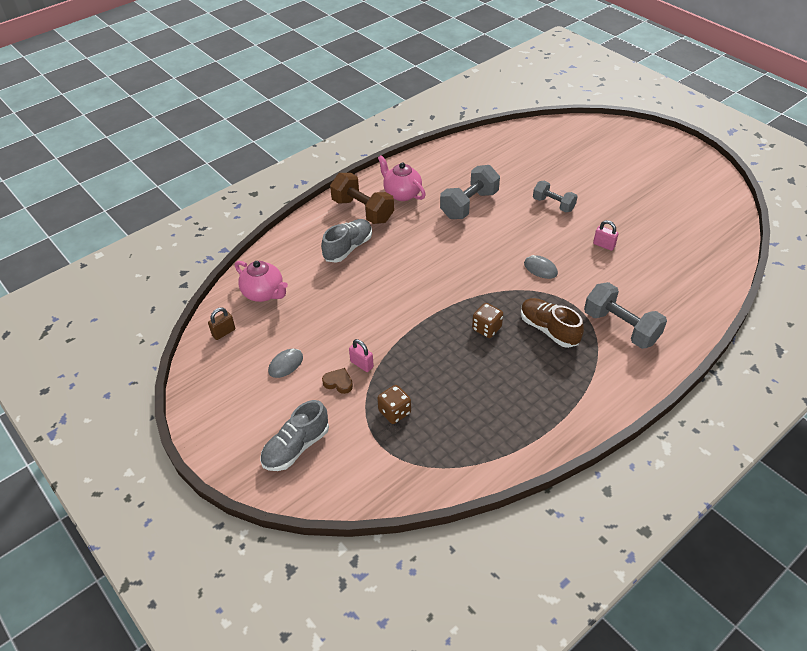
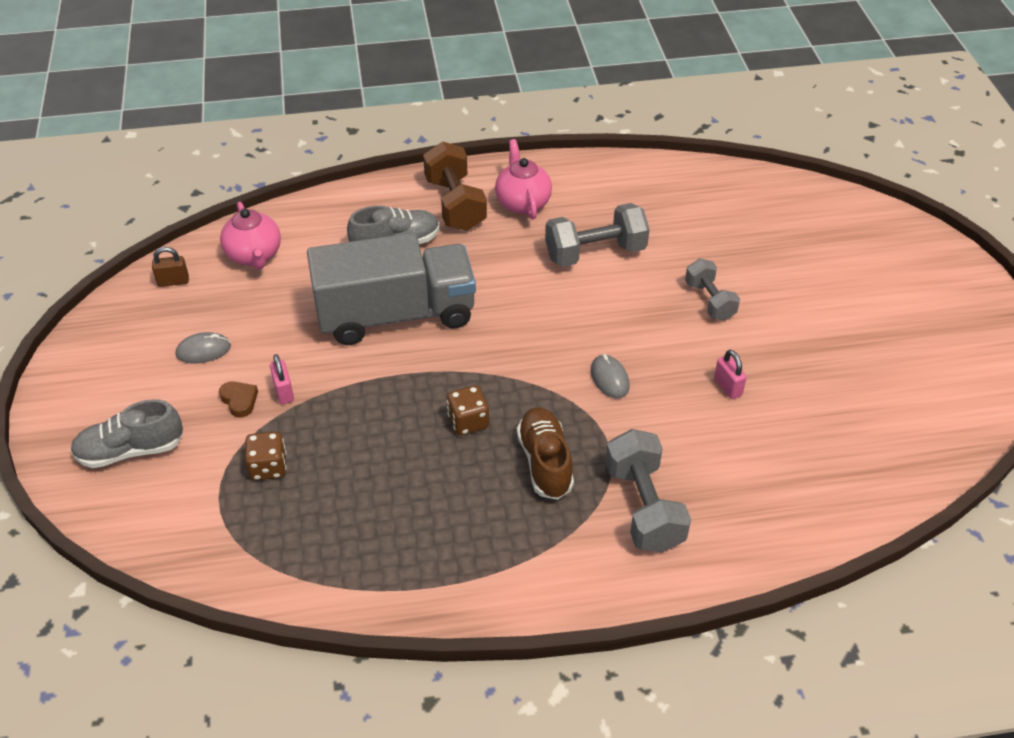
camera: 30 degrees right, 0 degrees up
none -> grey truck [307,233,476,345]

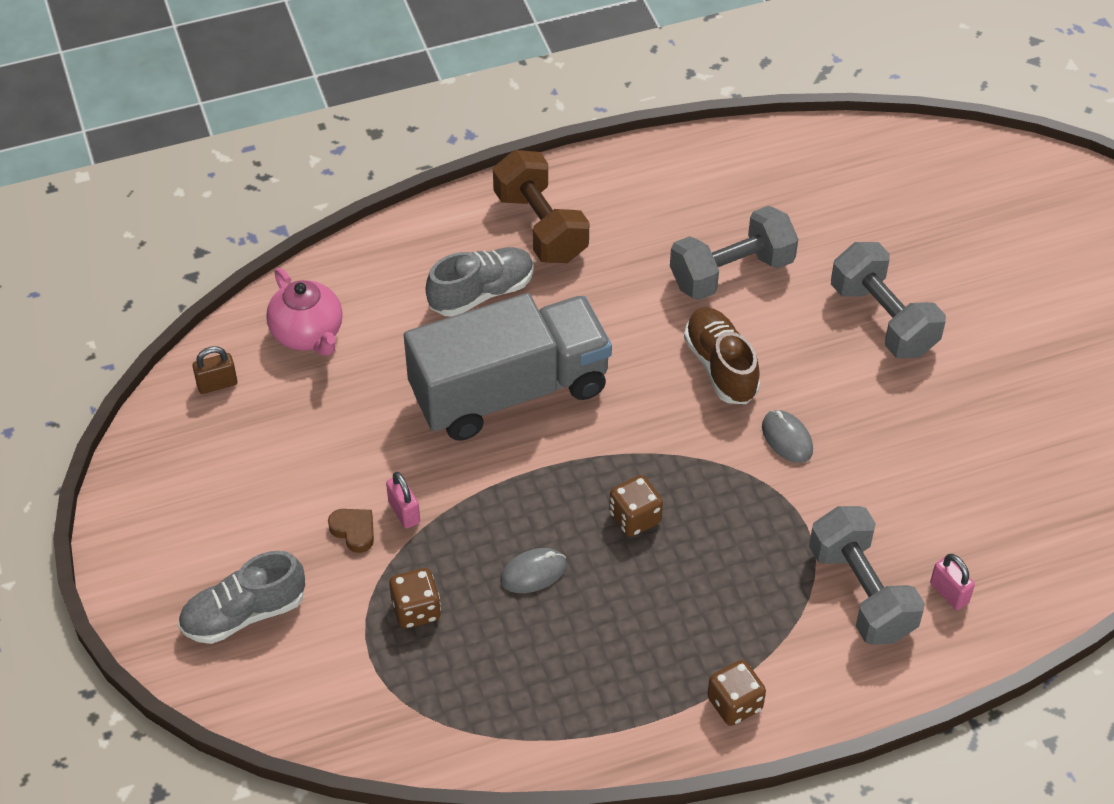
camera: 10 degrees left, 5 degrees up
grey mouse [175,332,231,364] -> grey mouse moved to [500,548,567,593]
pink teapot [495,139,552,219] -> none
brown shoe [517,407,574,500] -> brown shoe moved to [684,307,760,404]
grey dumbbell [685,258,740,321] -> grey dumbbell [831,242,946,359], size x1.56
pink padlock [714,350,747,399] -> pink padlock moved to [930,554,975,610]
none -> brown dice [707,660,766,726]

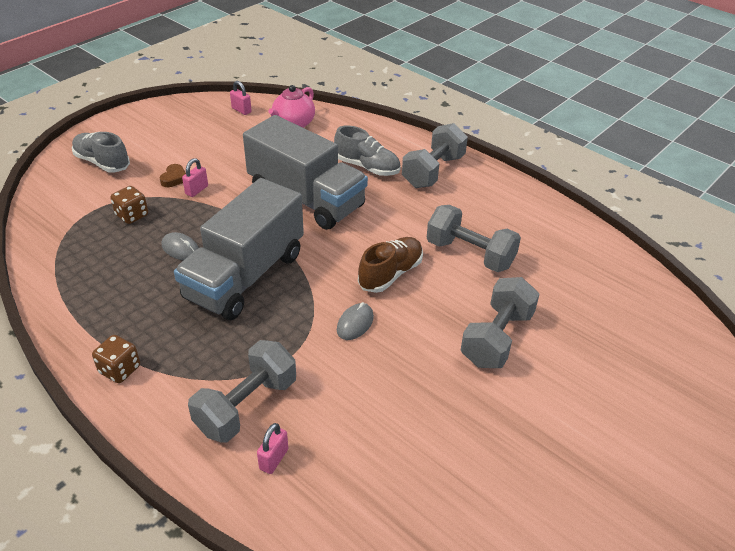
camera: 60 degrees right, 10 degrees down
brown padlock [192,346,237,394] -> pink padlock [230,81,252,115]
brown dumbbell [493,150,589,263] -> grey dumbbell [402,123,468,188]
brown dice [609,475,663,537] -> grey truck [174,178,304,320]

